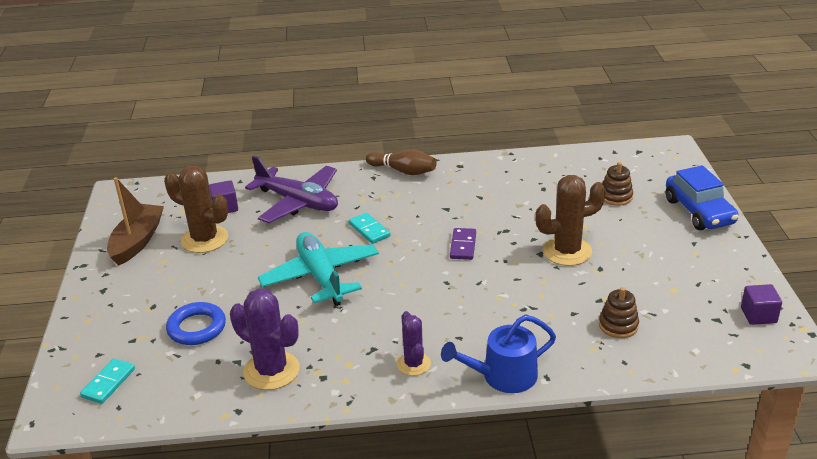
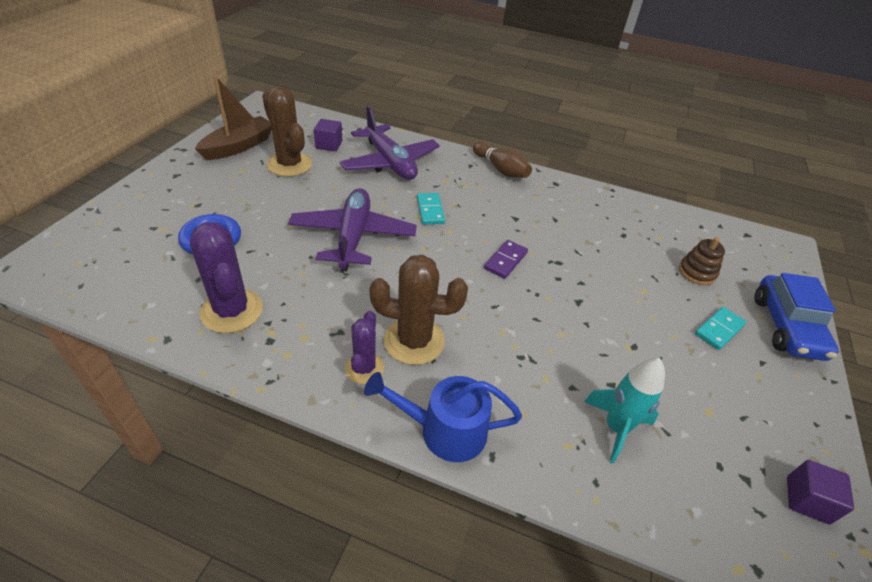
camera: 20 degrees right, 10 degrees up
turquoise domino [80,358,135,404] -> turquoise domino moved to [695,307,746,350]
turquoise plane [258,232,379,306] -> purple plane [288,188,417,271]
brown cactus [535,175,606,266] -> brown cactus moved to [369,255,468,365]
brown stacking toy [599,287,639,338] -> turquoise rocket [584,358,665,464]

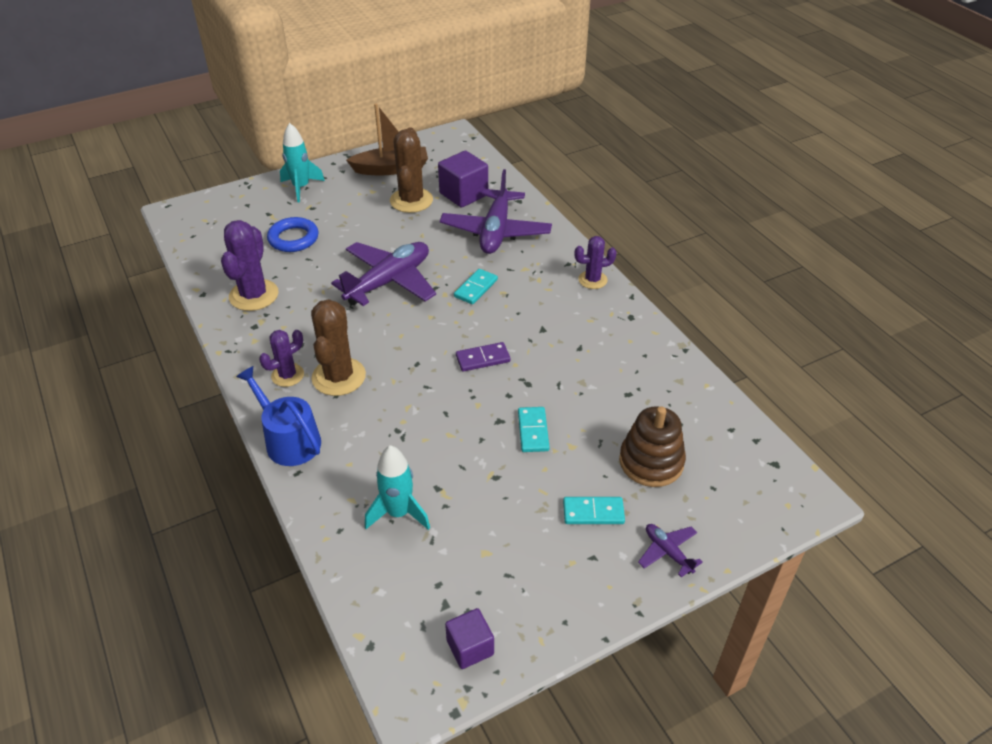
camera: 45 degrees right, 0 degrees up
purple cube [314,119,342,151] -> purple cube [438,151,488,208], size x1.60
brown cactus [369,255,468,365] -> brown cactus turned 45 degrees clockwise [311,299,366,396]
brown bowling pin [473,142,532,178] -> purple cactus [574,236,617,289]
brown stacking toy [679,237,725,285] -> brown stacking toy [619,406,686,487], size x1.51
blue car [754,273,838,361] -> purple plane [638,524,703,577]
none -> turquoise rocket [280,123,325,203]
none -> turquoise domino [518,407,550,452]

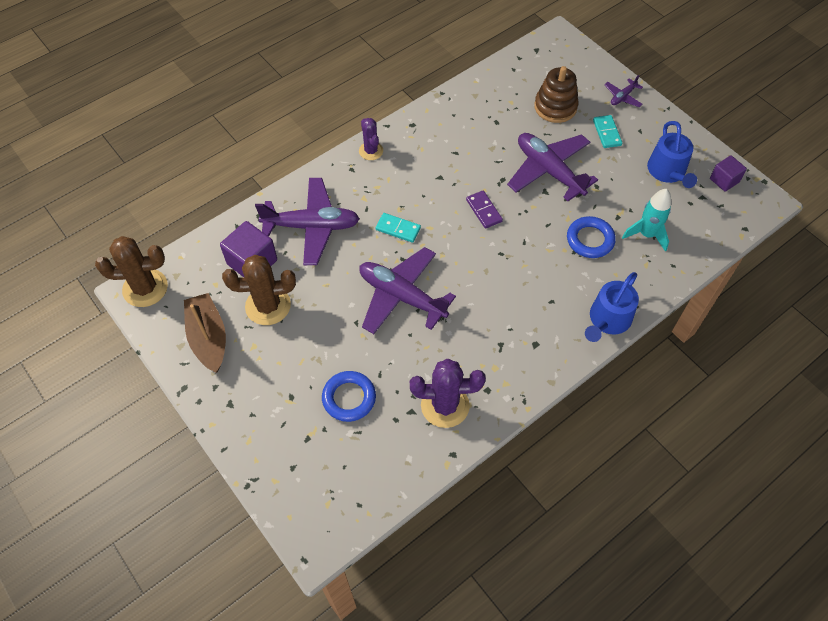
camera: 100 degrees left, 15 degrees up
purple cactus [259,330,304,387] -> none
turquoise rocket [280,123,325,203] -> none
brown cactus [311,299,366,396] -> brown cactus moved to [95,236,168,307]
turquoise domino [518,407,550,452] -> purple plane [507,133,598,201]
none -> blue ring [567,216,616,258]
none -> blue watering can [647,121,697,188]

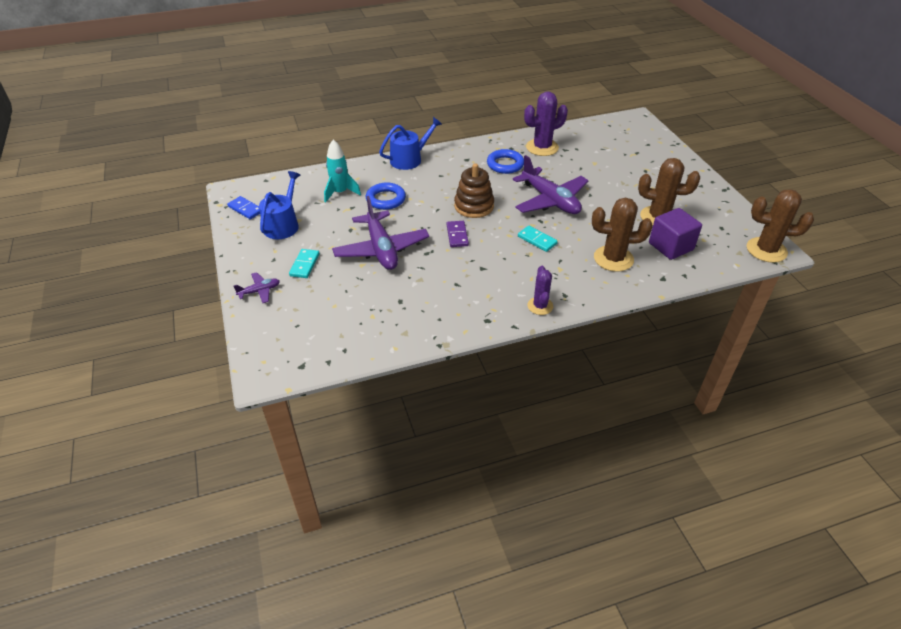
camera: 160 degrees left, 15 degrees down
brown boat [184,293,226,373] -> none
purple plane [255,178,360,265] -> brown cactus [592,198,653,272]
blue ring [322,371,376,422] -> blue ring moved to [487,149,524,174]
purple cactus [410,359,486,428] -> purple cactus turned 45 degrees counterclockwise [524,92,568,156]
brown stacking toy [534,66,579,123] -> brown stacking toy moved to [454,163,494,218]
purple cube [710,155,747,192] -> blue domino [227,196,260,219]

